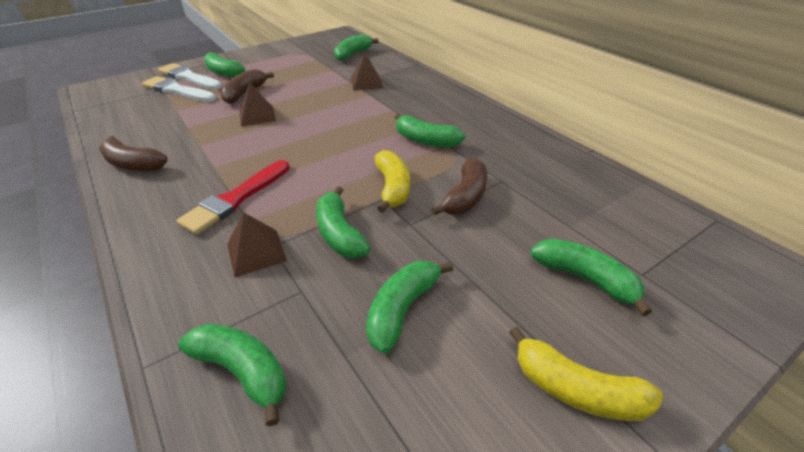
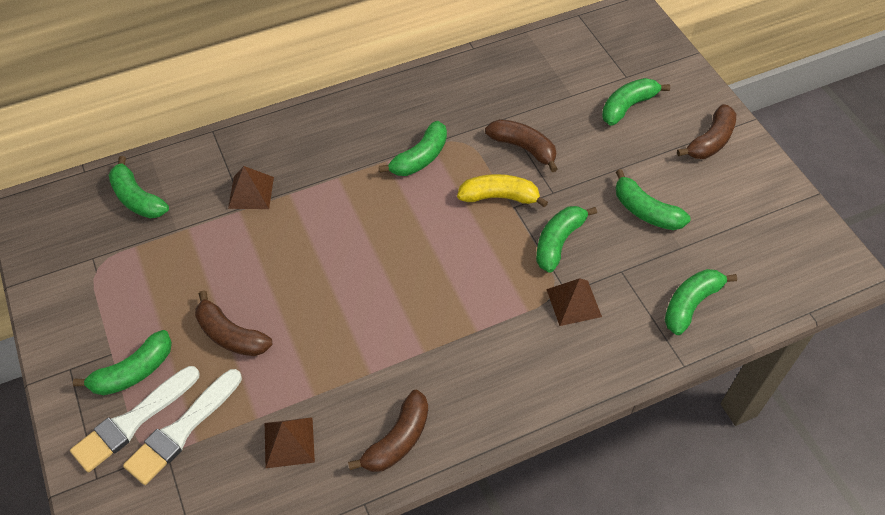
camera: 80 degrees left, 15 degrees up
red brush [176,160,290,235] -> none
brown pyramid [240,83,276,126] -> brown pyramid moved to [265,417,315,468]
green banana [316,186,370,258] -> green banana turned 135 degrees clockwise [536,206,597,273]
yellow banana [509,327,663,421] -> brown banana [677,104,736,159]

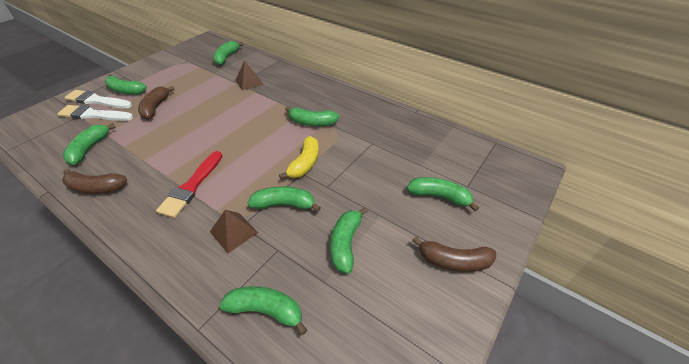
camera: 60 degrees right, 10 degrees down
brown pyramid [265,417,315,468] -> green banana [63,123,116,165]
yellow banana [457,174,548,208] -> yellow banana turned 45 degrees clockwise [279,136,319,180]
brown banana [485,119,558,172] -> none
none -> red brush [156,151,223,218]

